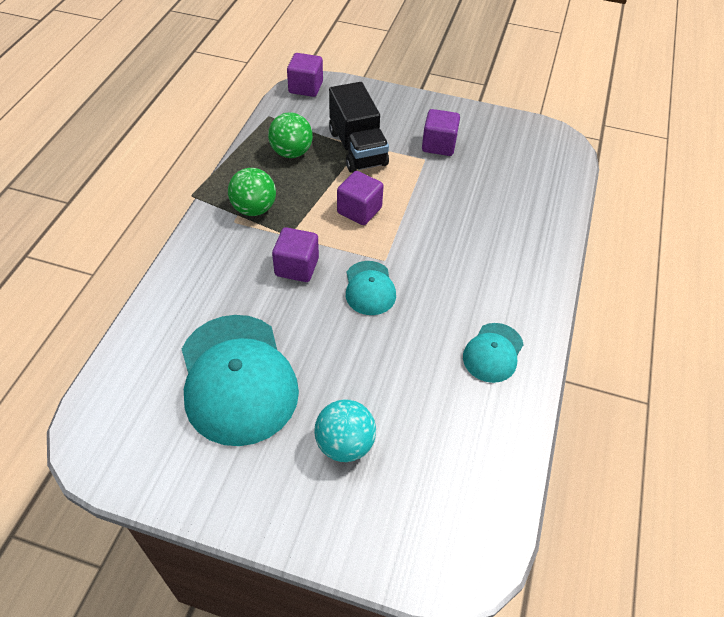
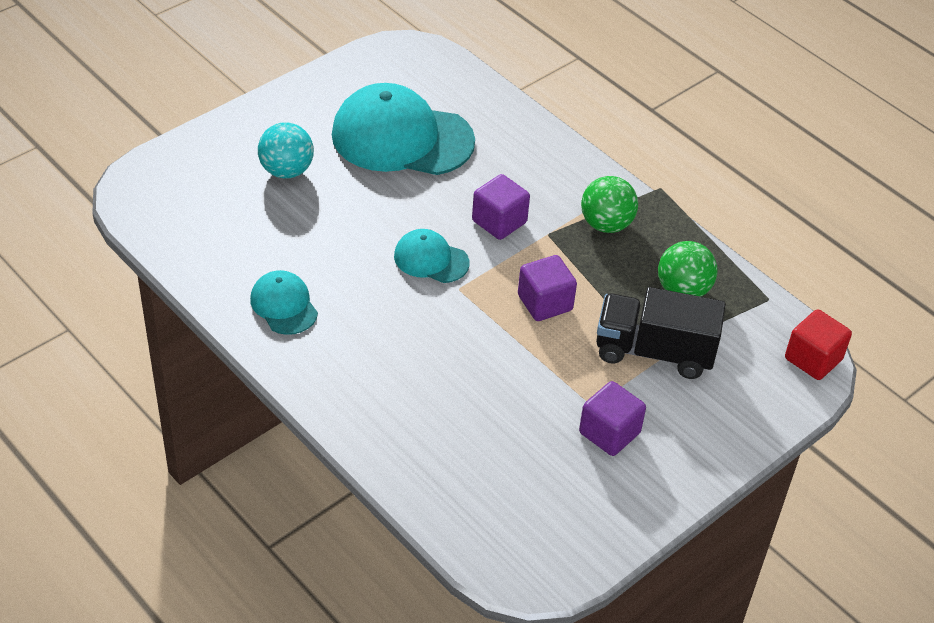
camera: 120 degrees right, 5 degrees down
purple cube [287,53,323,97] -> red cube [785,309,852,380]

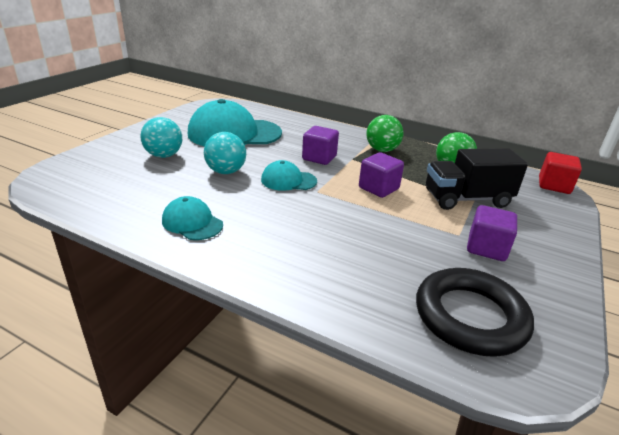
camera: 20 degrees left, 15 degrees down
none -> turquoise ball [204,132,246,174]
none -> black ring [416,268,534,357]

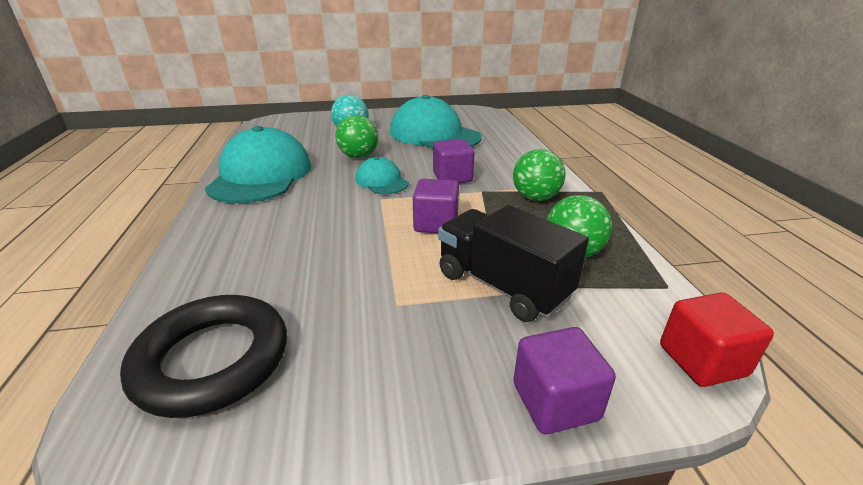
camera: 55 degrees right, 0 degrees up
turquoise cap [162,196,223,240] -> turquoise cap [205,126,312,204], size x2.00
turquoise ball [204,132,246,174] -> green ball [336,115,378,158]
purple cube [467,205,517,261] -> purple cube moved to [513,327,616,434]

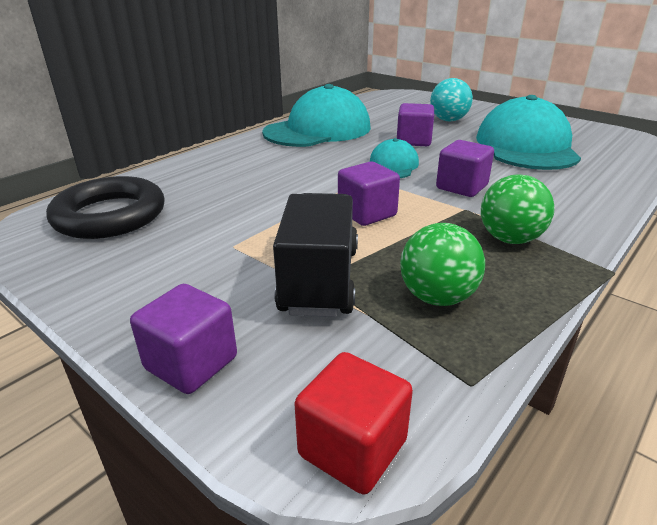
camera: 50 degrees right, 0 degrees up
green ball [336,115,378,158] -> purple cube [397,103,434,146]

